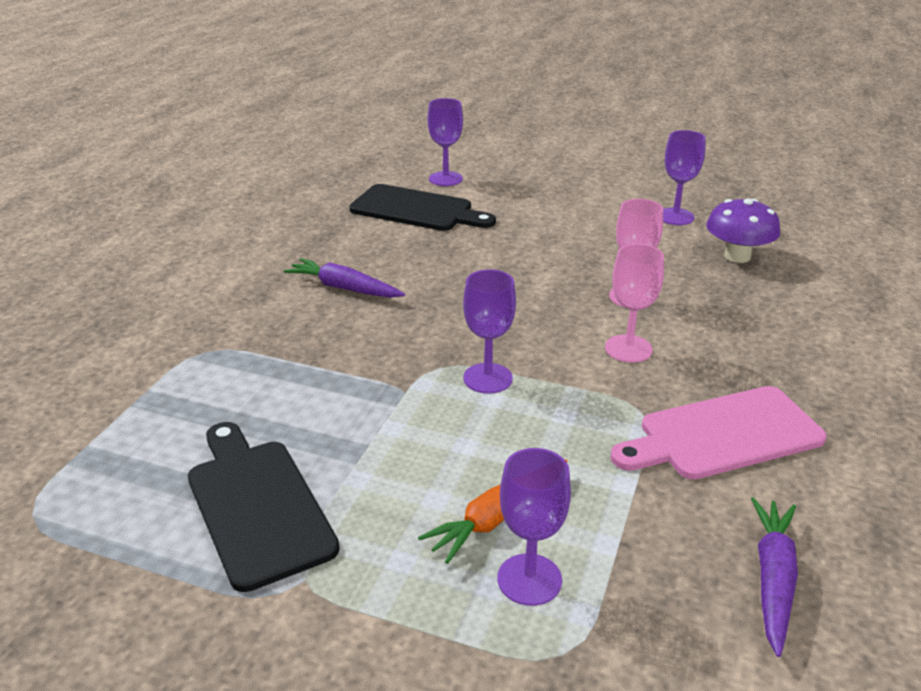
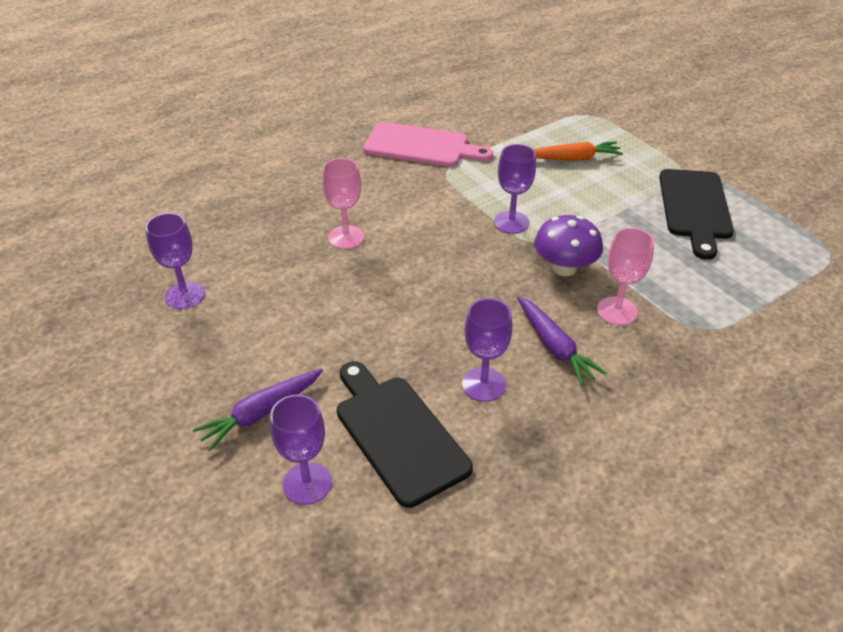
camera: 145 degrees left, 10 degrees up
purple goblet [497,448,571,606] -> purple goblet moved to [462,298,513,402]
pink goblet [605,244,664,363] -> pink goblet moved to [597,228,654,325]
purple mushroom [706,198,780,263] -> purple mushroom moved to [534,215,603,276]
purple carrot [751,497,798,657] -> purple carrot moved to [193,369,323,451]

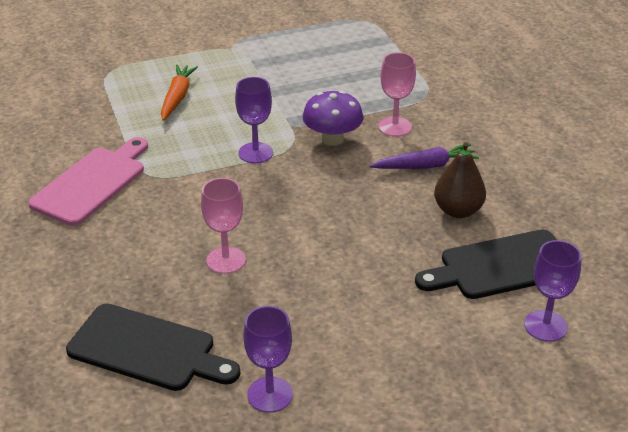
camera: 75 degrees left, 5 degrees down
purple carrot [193,369,323,451] -> none
purple goblet [462,298,513,402] -> brown pear [434,142,486,218]
black cutting board [659,169,734,260] -> black cutting board moved to [66,304,240,391]

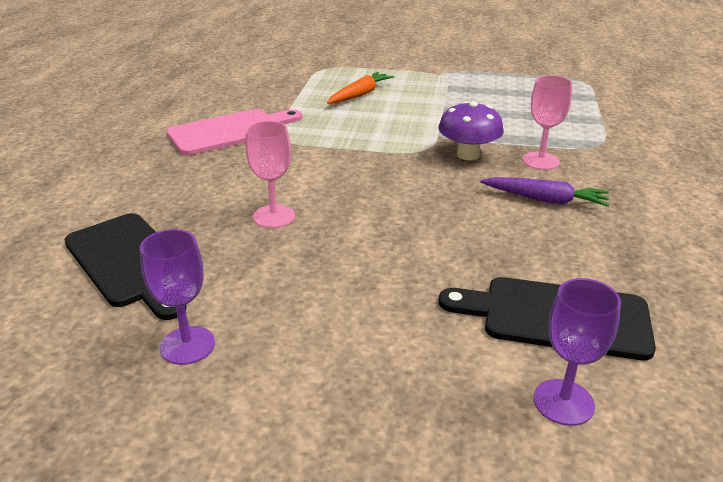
camera: 30 degrees right, 5 degrees down
purple goblet [235,77,273,163] -> none
brown pear [434,142,486,218] -> none

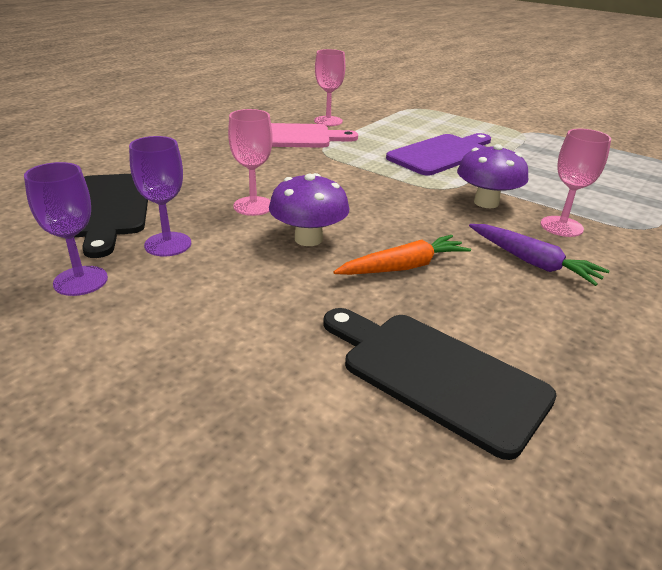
camera: 25 degrees right, 0 degrees up
orange carrot [327,72,394,104] -> orange carrot moved to [334,235,471,275]
purple goblet [534,278,621,426] -> purple goblet moved to [129,136,191,256]
none -> purple mushroom [269,173,350,246]
none -> pink goblet [314,49,345,126]
none -> purple cutting board [386,133,491,175]

